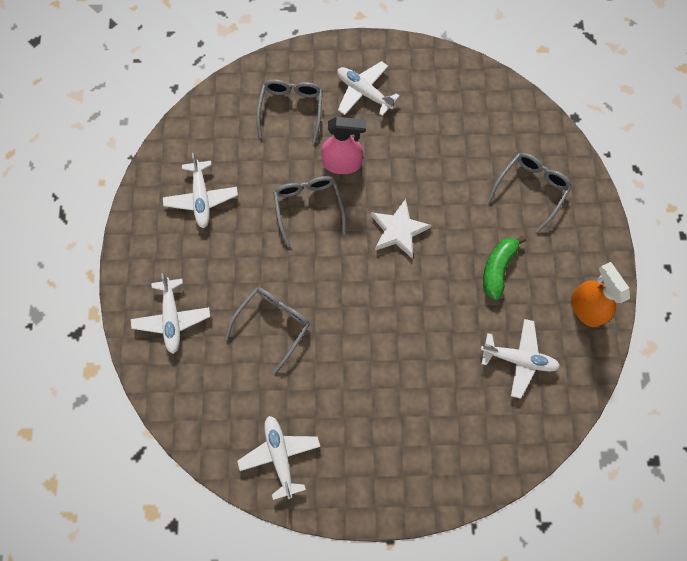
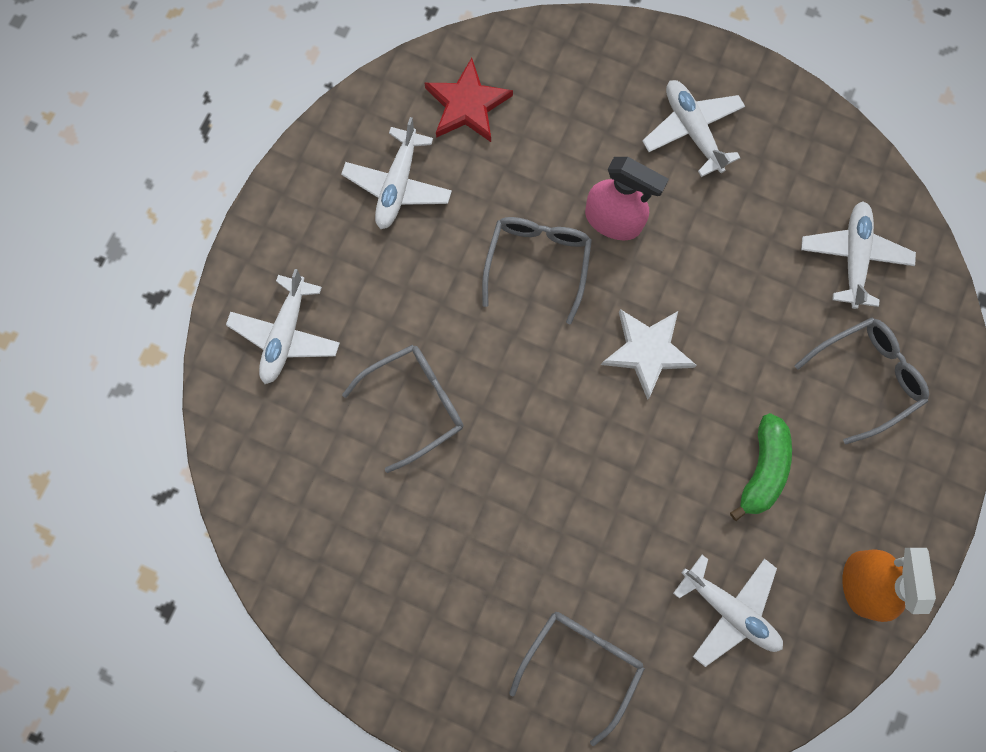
camera: 25 degrees right, 5 degrees up
white plane [237,416,320,500] -> white plane moved to [801,201,916,309]
grey glasses [256,79,322,143] -> grey glasses moved to [509,612,645,746]
green banana [483,236,526,300] -> green banana turned 150 degrees clockwise [730,413,792,521]
none -> red star [424,58,513,142]

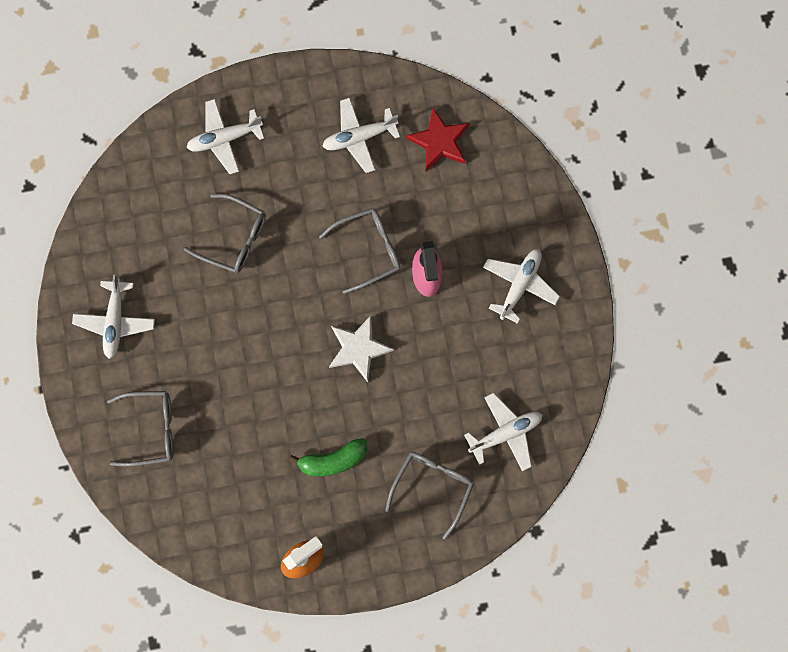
camera: 55 degrees right, 0 degrees up
white plane [673,555,783,667] -> white plane moved to [72,275,155,359]
grey glasses [794,317,929,445] -> grey glasses turned 90 degrees counterclockwise [385,452,474,540]

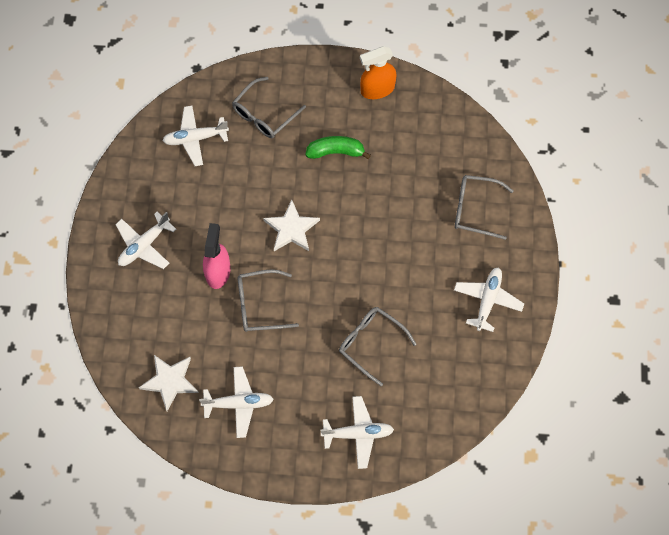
camera: 165 degrees left, 10 degrees down
red star [406,108,470,171] -> white star [139,355,199,411]

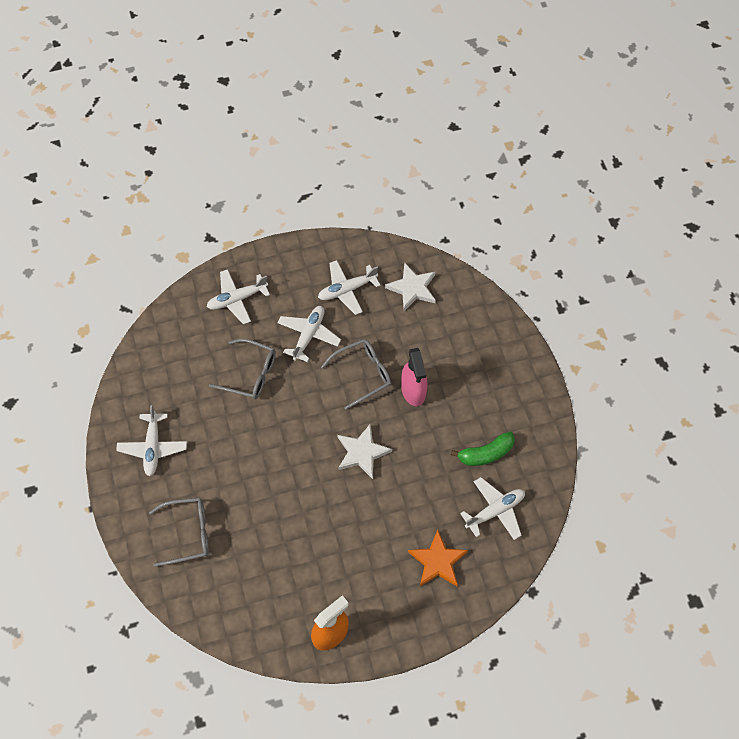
camera: 160 degrees right, 5 degrees down
white plane [115,212,176,269] -> white plane moved to [277,306,341,362]
grey glasses [232,77,306,138] -> orange star [408,529,468,586]
green banana [305,136,371,159] -> green banana moved to [451,432,515,466]

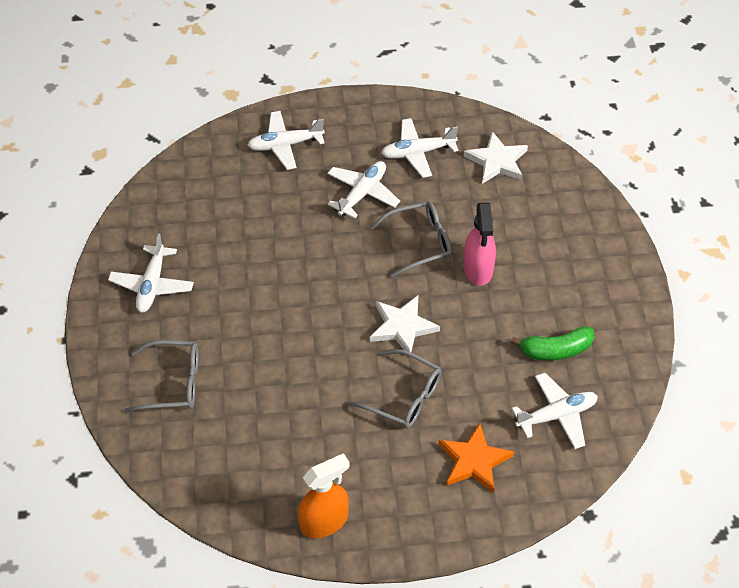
camera: 10 degrees right, 10 degrees down
grey glasses [209,339,276,399] -> grey glasses moved to [347,349,442,429]

